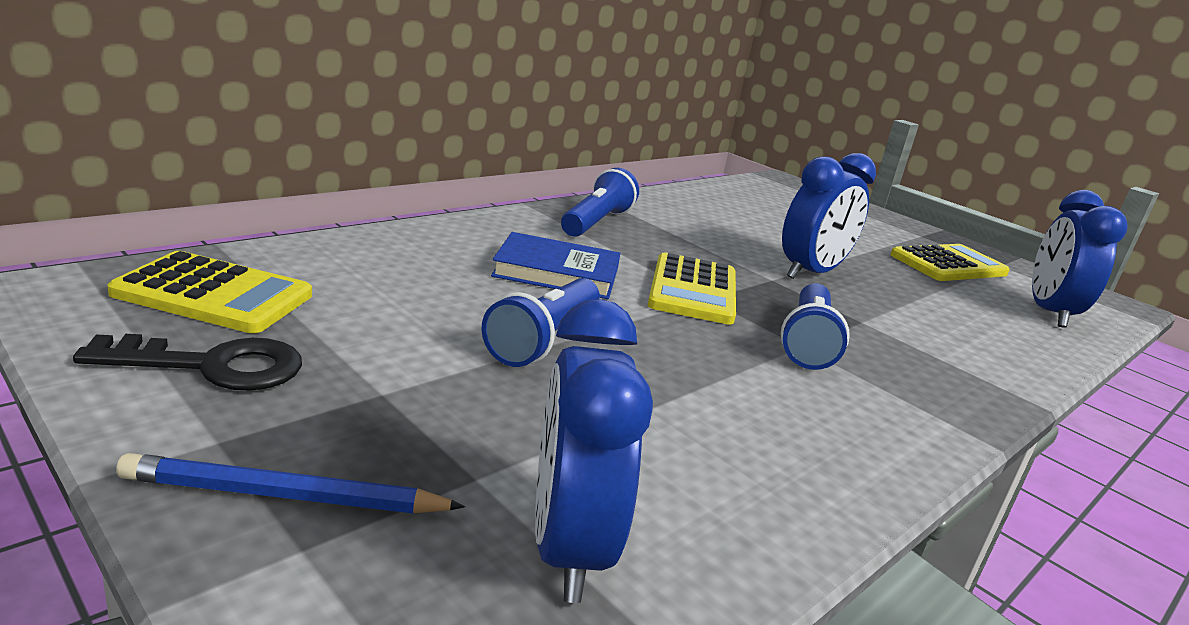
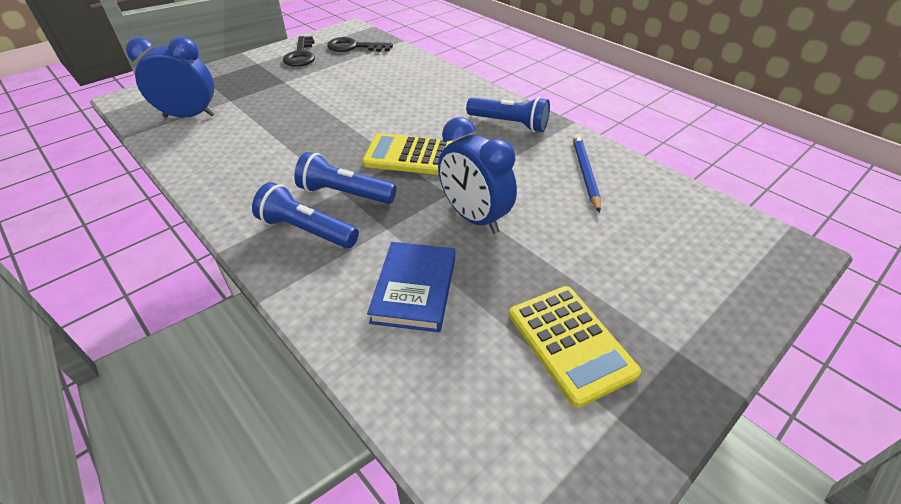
camera: 95 degrees right, 20 degrees up
yellow calculator [108,251,312,333] -> black key [327,37,393,52]
blue pencil [116,453,465,513] -> blue pencil moved to [573,134,601,213]
blue flashlight [482,278,600,367] -> blue flashlight moved to [252,182,359,249]
blue book [491,232,620,299] -> blue book moved to [367,242,455,332]
blue clock [1032,190,1128,328] -> none

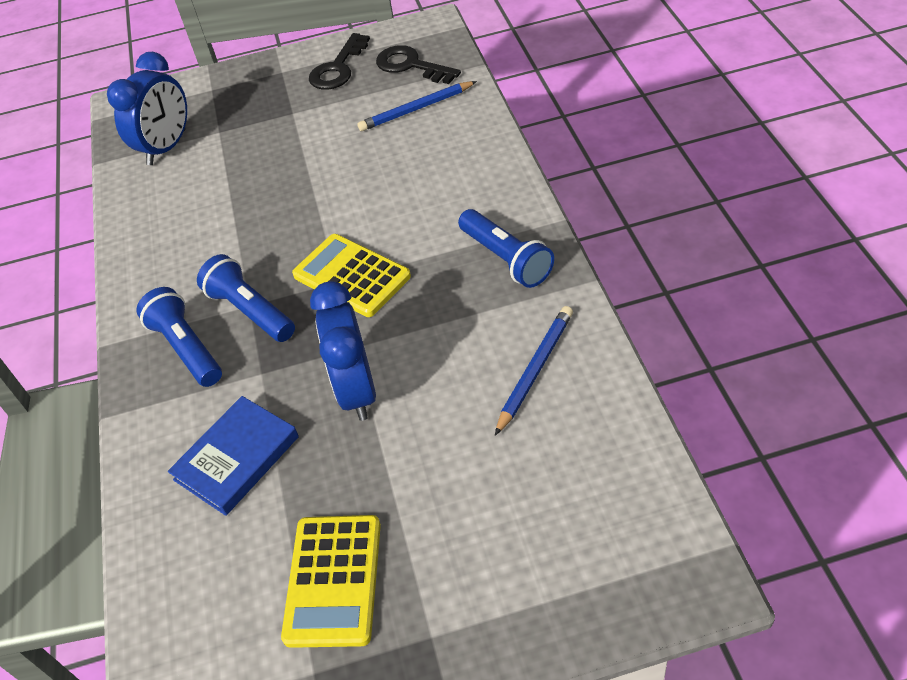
camera: 35 degrees right, 5 degrees up
blue clock [126,37,215,118] -> blue clock turned 90 degrees clockwise [107,52,187,165]
none -> blue pencil [357,81,477,131]

